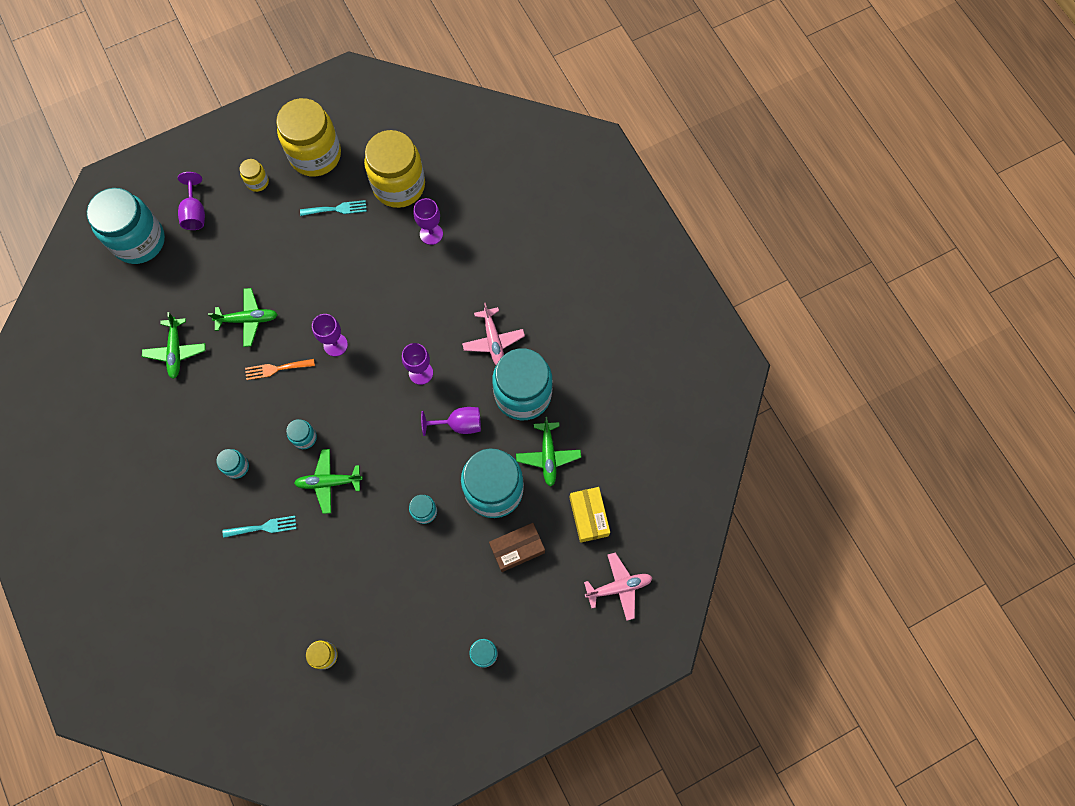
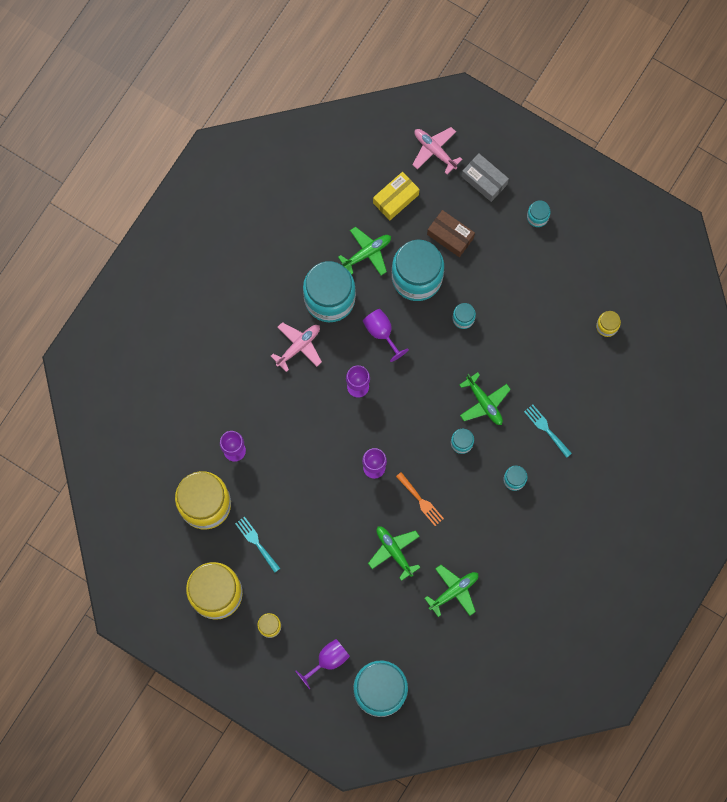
camera: 120 degrees left, 5 degrees up
none -> grey box [462,153,509,202]

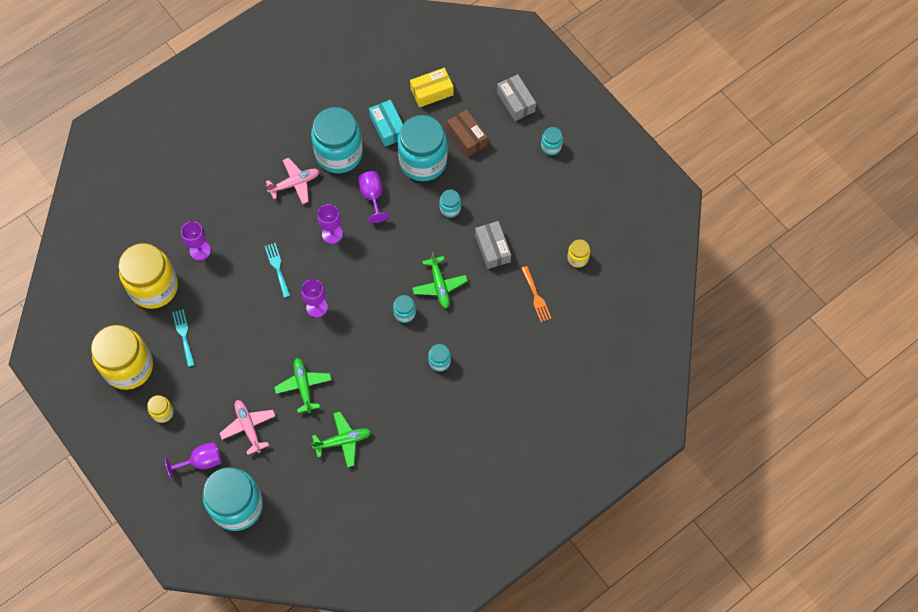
camera: 20 degrees right, 10 degrees down
green plane [338,227,391,275] -> turquoise box [369,100,403,147]
orange fork [396,472,444,526] -> orange fork moved to [521,266,552,322]
pink plane [412,127,463,174] -> pink plane moved to [219,400,275,455]
turquoise fork [524,405,572,458] -> turquoise fork moved to [265,243,290,298]
none -> grey box [475,221,511,269]

